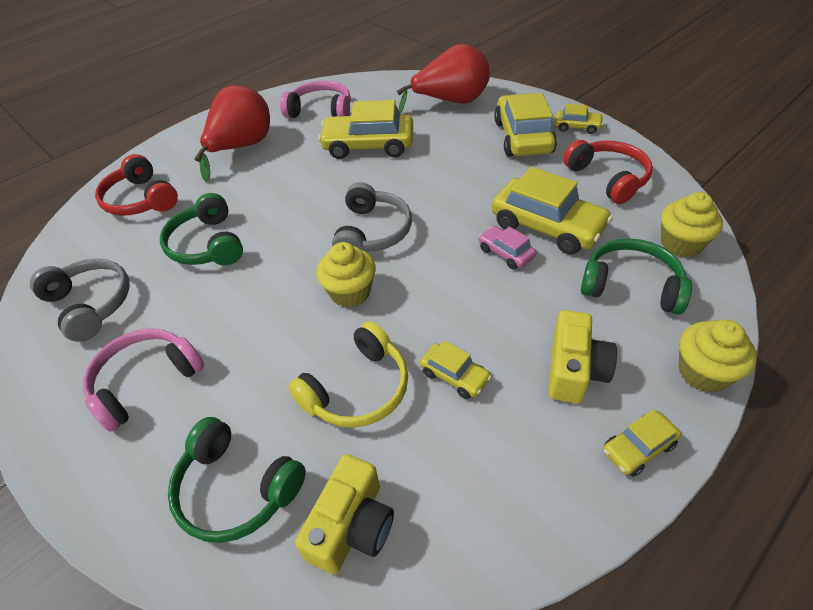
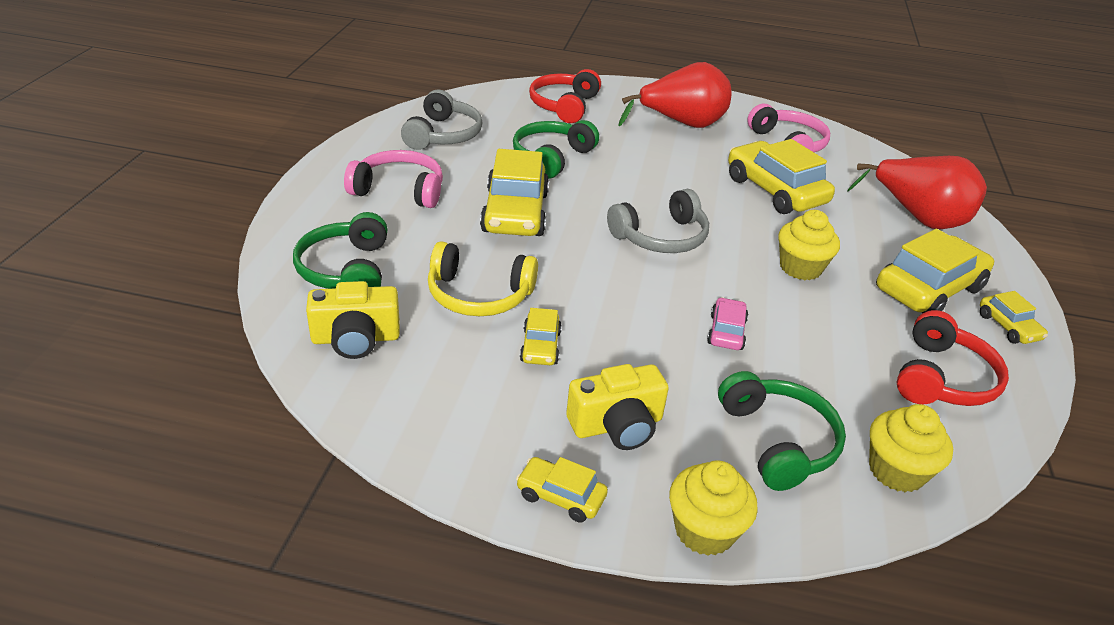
camera: 50 degrees right, 10 degrees down
yellow cupcake [316,242,376,308] -> yellow cupcake moved to [778,210,840,280]
yellow car [492,167,613,255] -> yellow car moved to [480,149,549,236]

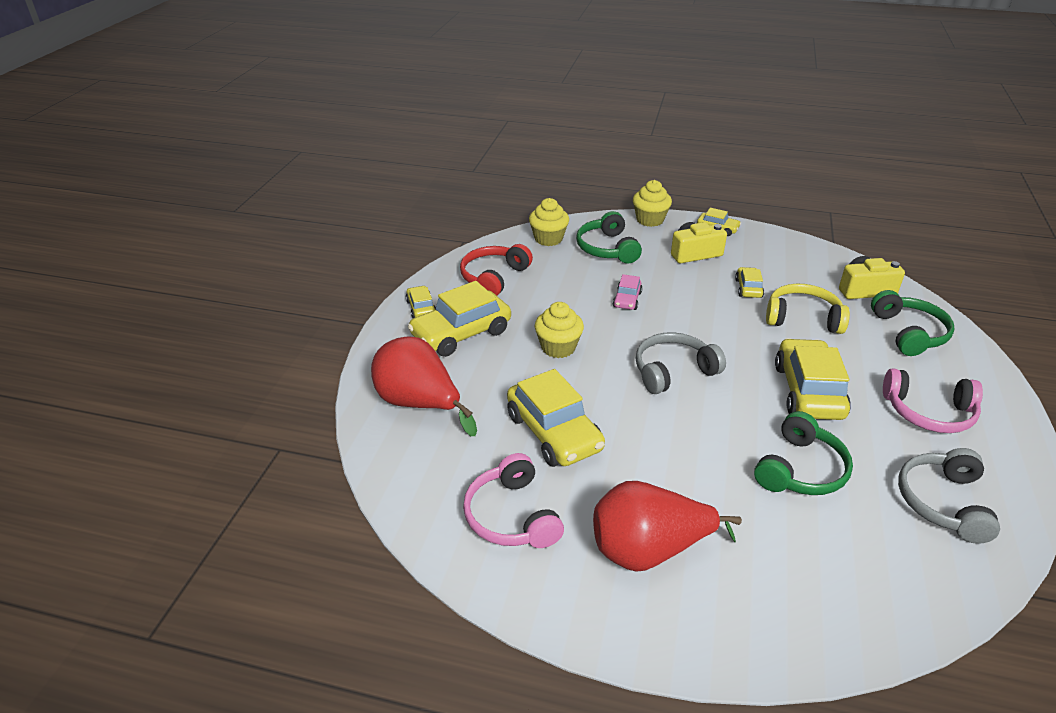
camera: 175 degrees left, 0 degrees up
red headphones [529,69,601,123] -> none

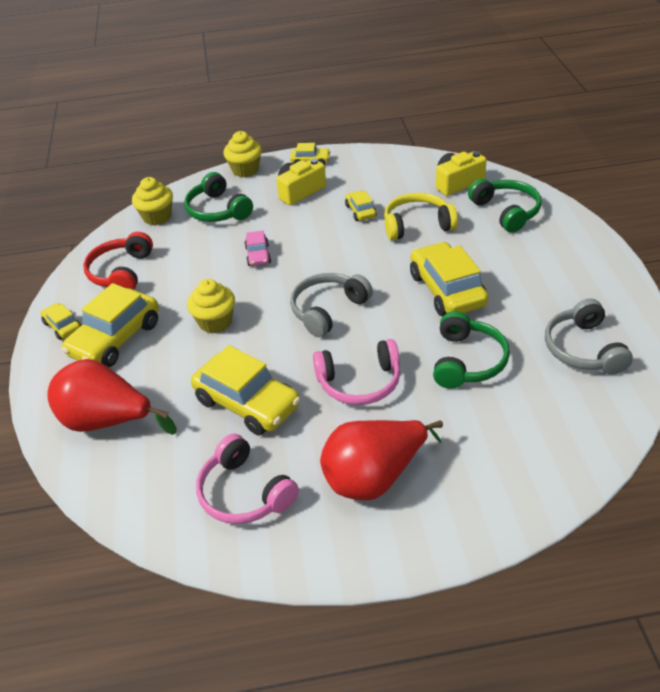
camera: 20 degrees left, 5 degrees up
pink headphones [883,368,983,433] -> pink headphones moved to [313,339,401,405]

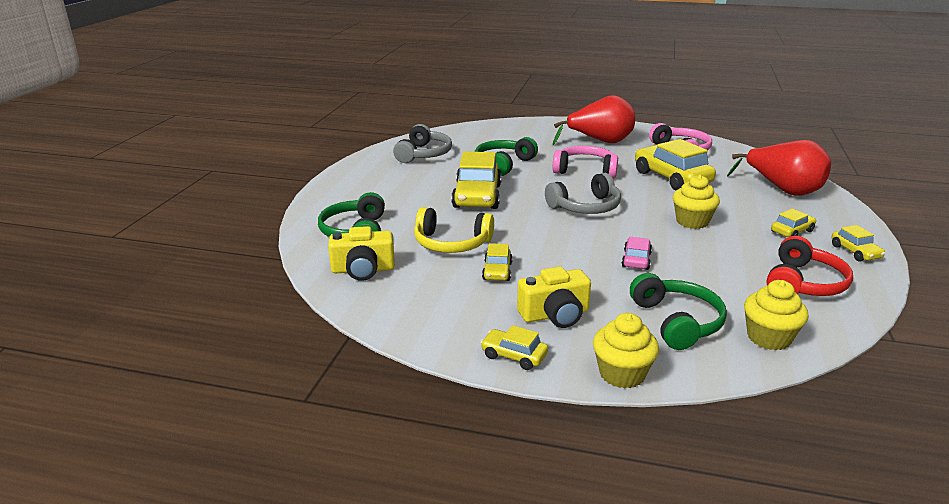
camera: 160 degrees left, 15 degrees down
yellow car [62,283,159,367] -> yellow car [771,209,816,237], size x0.50

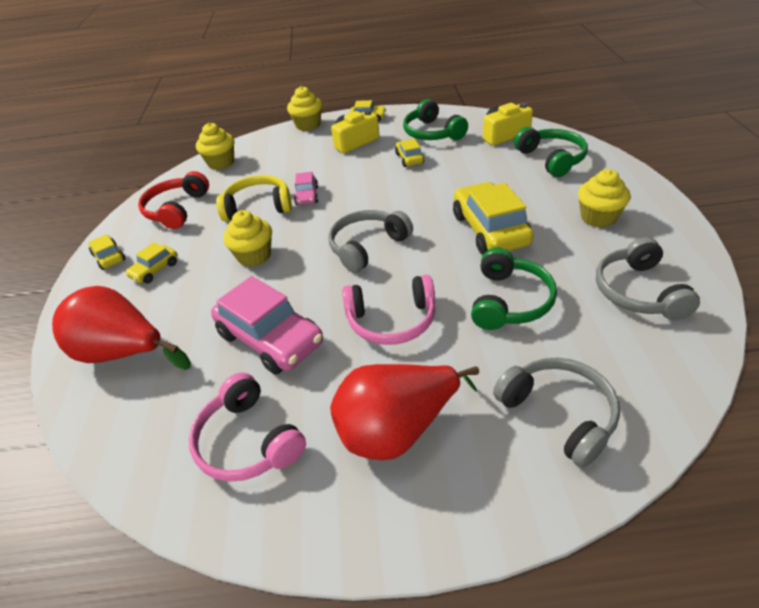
camera: 165 degrees right, 15 degrees up
yellow headphones [414,207,494,253] -> yellow headphones moved to [216,175,292,221]
green headphones [630,273,727,350] -> green headphones moved to [403,99,468,140]
yellow car [635,139,716,190] -> pink car [211,276,323,375]
none -> grey headphones [493,357,620,468]
none -> yellow cupcake [578,169,630,228]

